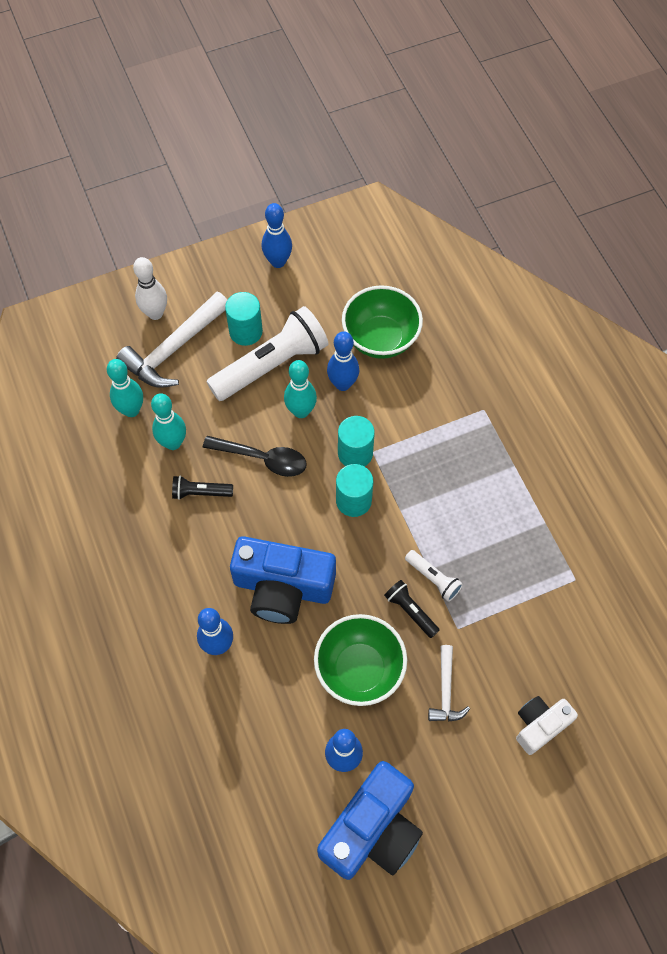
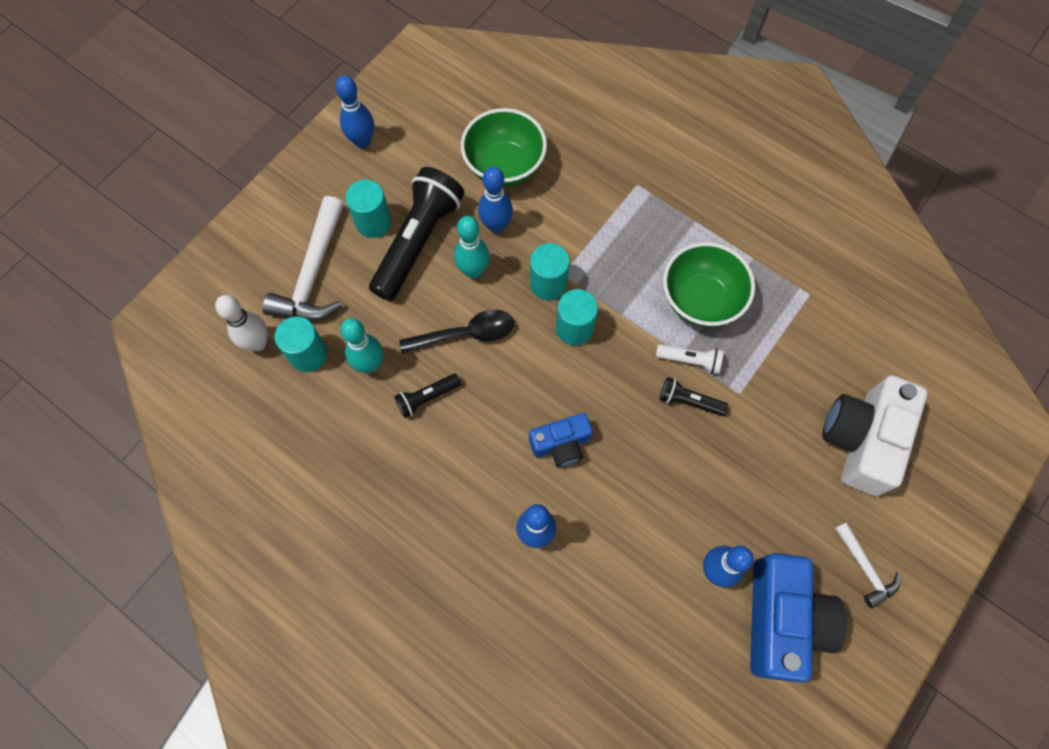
camera: 30 degrees left, 5 degrees up
turquoise bowling pin [107,359,143,417] -> turquoise cylinder [275,316,327,372]
white bowling pin [133,257,167,320] -> white bowling pin moved to [215,295,268,351]
white flashlight [207,306,328,401] -> black flashlight [369,167,464,301]
blue camera [230,536,336,624] -> blue camera [529,413,593,468], size x0.56
green bowl [314,614,407,706] -> green bowl moved to [663,242,755,327]
white hammer [428,645,470,722] -> white hammer moved to [835,522,900,608]
white camera [516,696,578,755] -> white camera [822,375,927,496], size x1.77

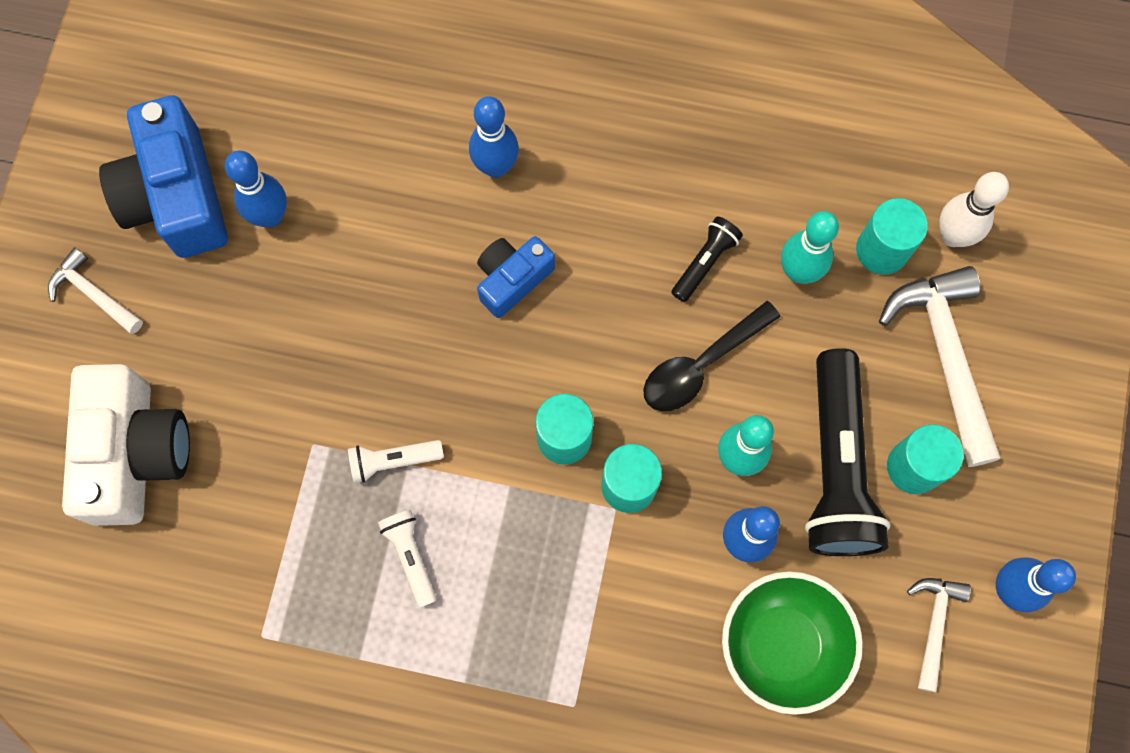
camera: 155 degrees right, 5 degrees up
black flashlight [660,377,728,416] -> none
green bowl [663,242,755,327] -> white flashlight [378,510,437,607]
none -> white hammer [907,578,971,692]

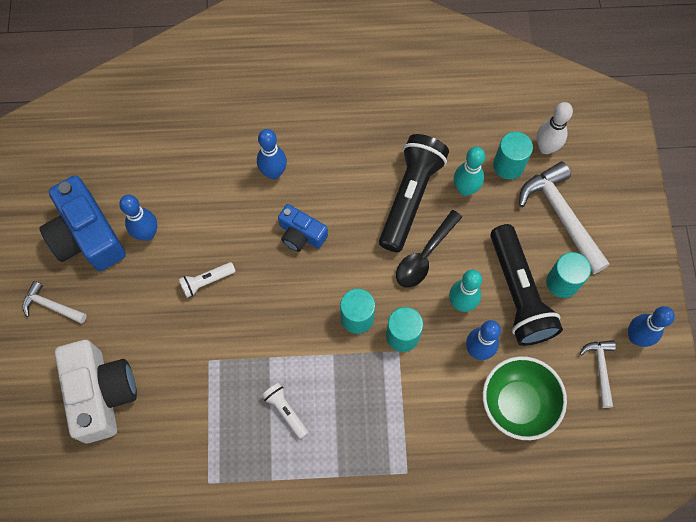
camera: 15 degrees left, 5 degrees down
white flashlight [348,440,444,483] -> white flashlight moved to [179,262,236,298]
blue camera [477,236,555,318] -> blue camera turned 90 degrees counterclockwise [278,204,328,252]
black flashlight [671,216,743,302] -> black flashlight [379,134,449,252], size x2.16

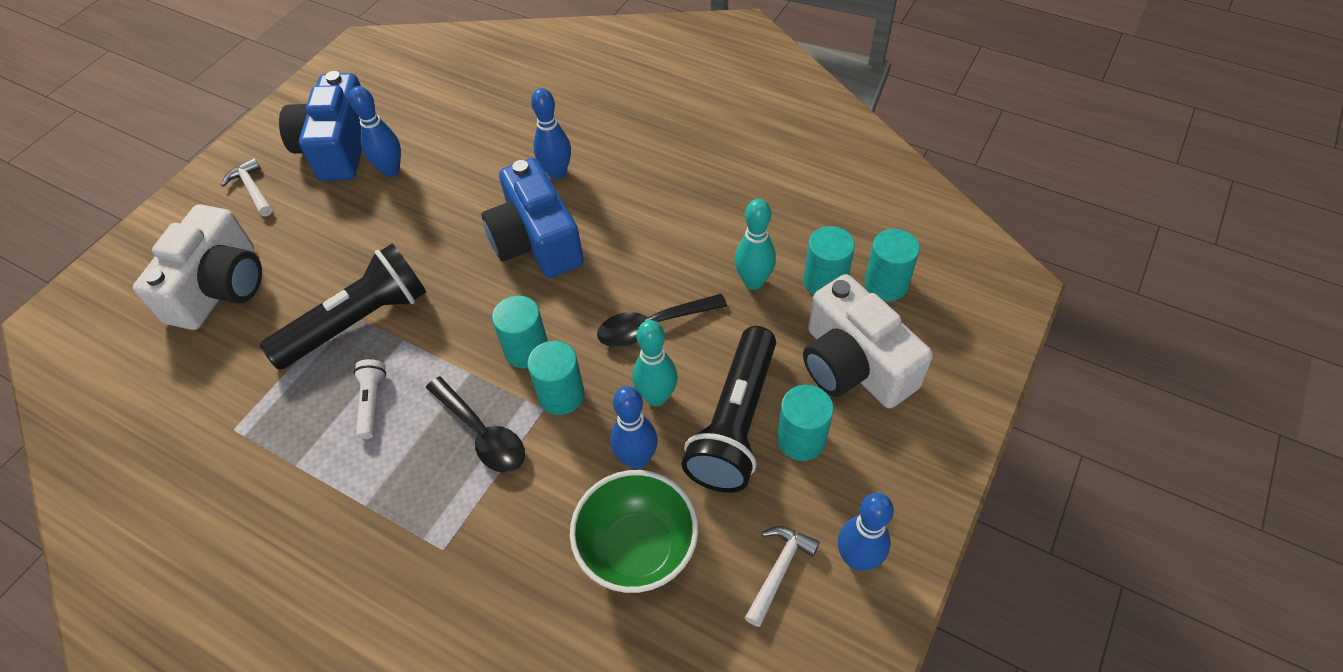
camera: 35 degrees right, 15 degrees down
white flashlight [179,262,236,298] -> none
blue camera [278,204,328,252] -> blue camera [482,158,584,278], size x1.77
black flashlight [379,134,449,252] -> black flashlight moved to [260,244,426,370]
white hammer [519,161,610,274] -> white camera [803,274,933,408]
white bowling pin [536,102,573,154] -> turquoise cylinder [864,229,920,301]
none -> black spoon [426,377,525,473]

